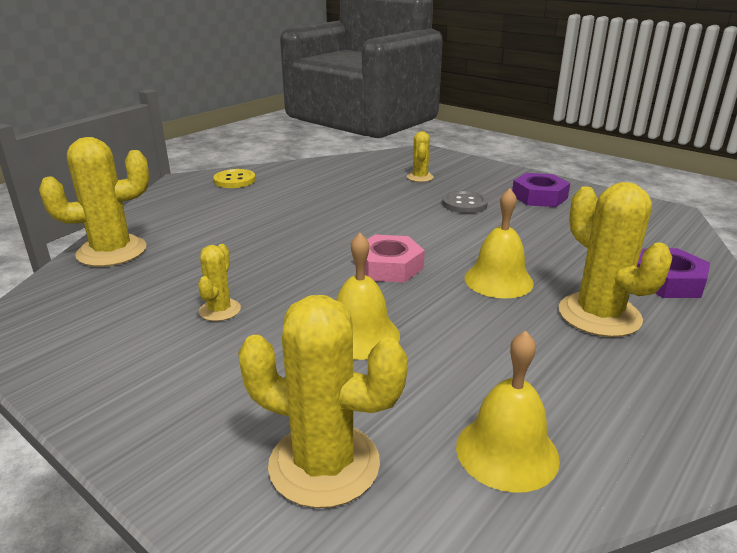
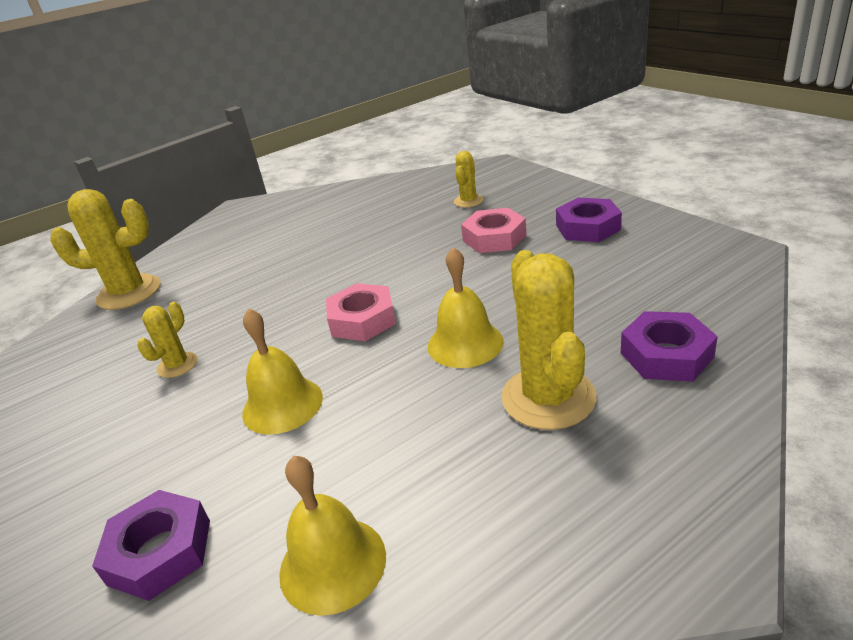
camera: 20 degrees right, 5 degrees up
yellow button [213,169,256,188] -> none
yellow cactus [238,295,408,508] -> purple nut [92,490,210,601]
grey button [442,191,488,213] -> pink nut [461,208,526,253]

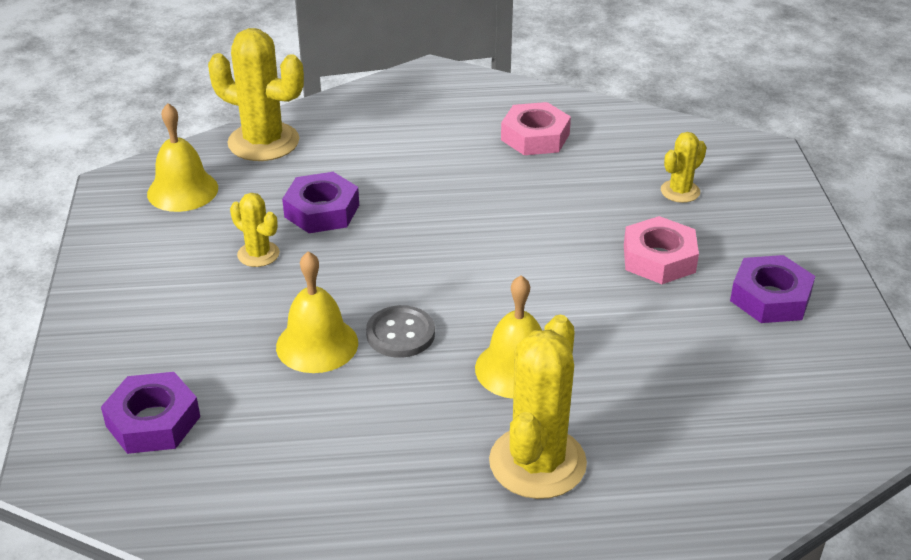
camera: 25 degrees right, 5 degrees up
yellow cactus [137,302,197,378] -> yellow cactus turned 75 degrees clockwise [230,193,280,267]
yellow bell [279,456,386,616] -> yellow bell moved to [147,103,218,212]
pink nut [326,283,396,341] -> pink nut moved to [501,102,571,155]
purple nut [621,311,718,382] -> purple nut moved to [282,172,359,233]
none -> grey button [366,305,435,358]

